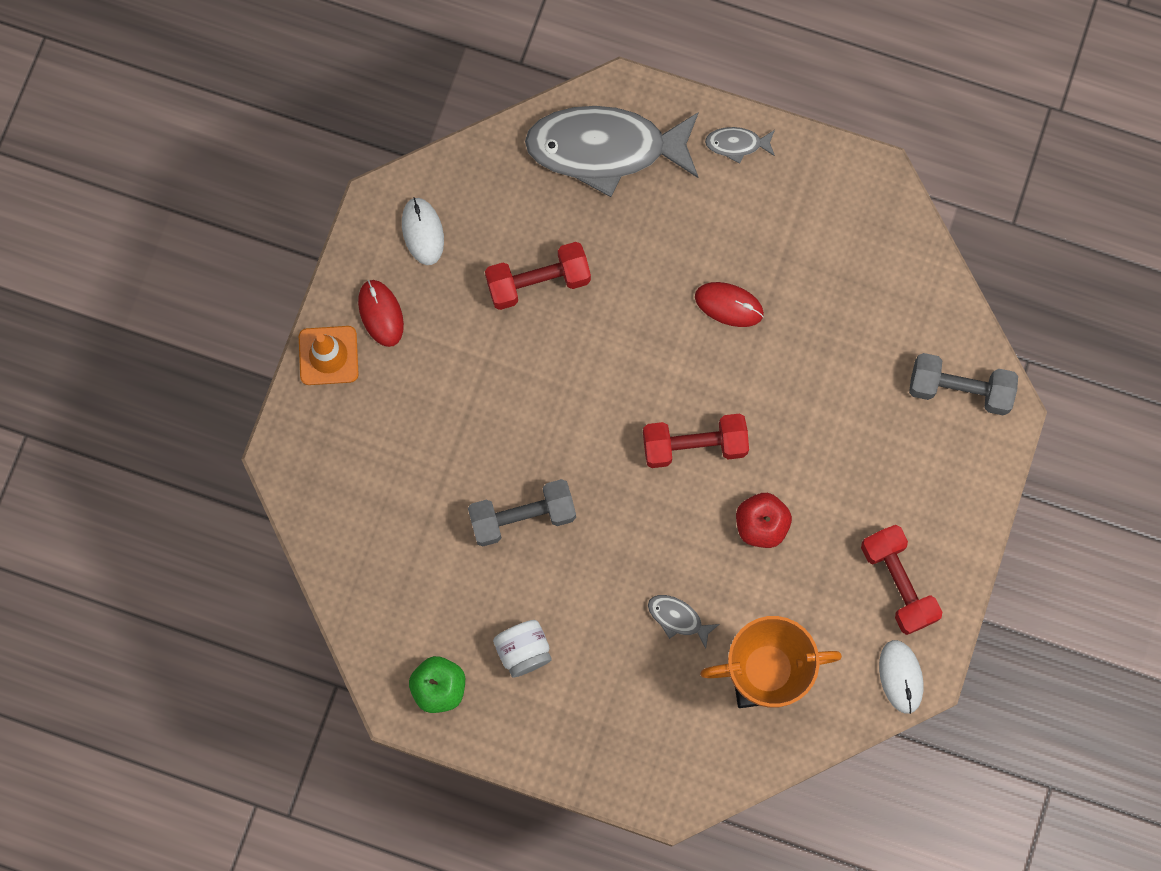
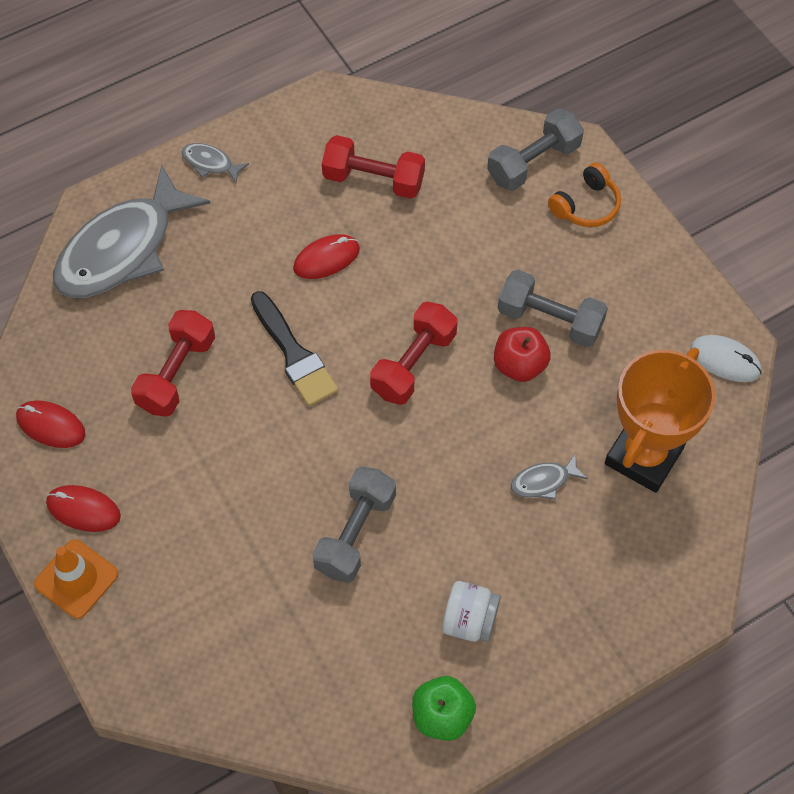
camera: 50 degrees left, 15 degrees down
white mouse [402,197,444,265] -> red mouse [16,400,85,448]
grey fish [705,127,775,164] -> grey fish turned 75 degrees clockwise [182,143,249,183]
red dumbbell [861,525,942,635] -> red dumbbell moved to [322,135,425,199]
none -> black brush [251,291,338,406]
none -> grey dumbbell [498,270,608,347]
none -> orange headphones [548,162,621,227]

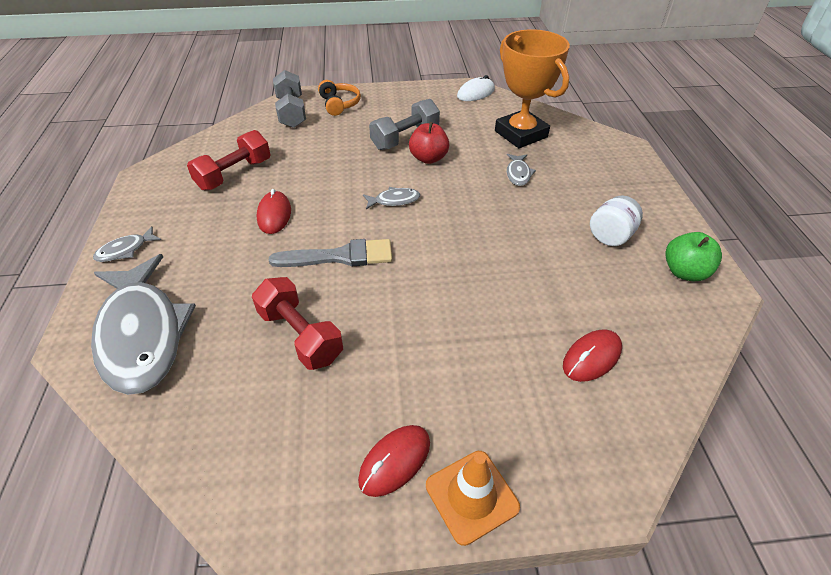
camera: 65 degrees left, 15 degrees down
red mouse [16,400,85,448] -> red mouse moved to [563,329,622,382]
black brush [251,291,338,406] -> grey brush [269,239,392,267]
grey dumbbell [312,467,396,583] -> none
red dumbbell [370,302,457,405] -> grey fish [363,187,420,209]

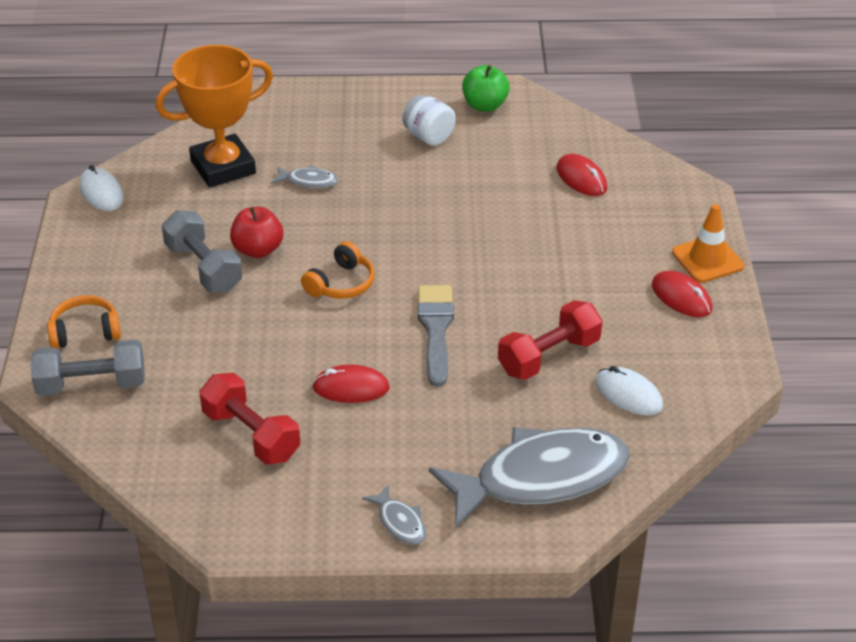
camera: 85 degrees left, 5 degrees down
grey fish [363,187,420,209] -> orange headphones [301,241,374,299]
none -> white mouse [595,366,663,415]

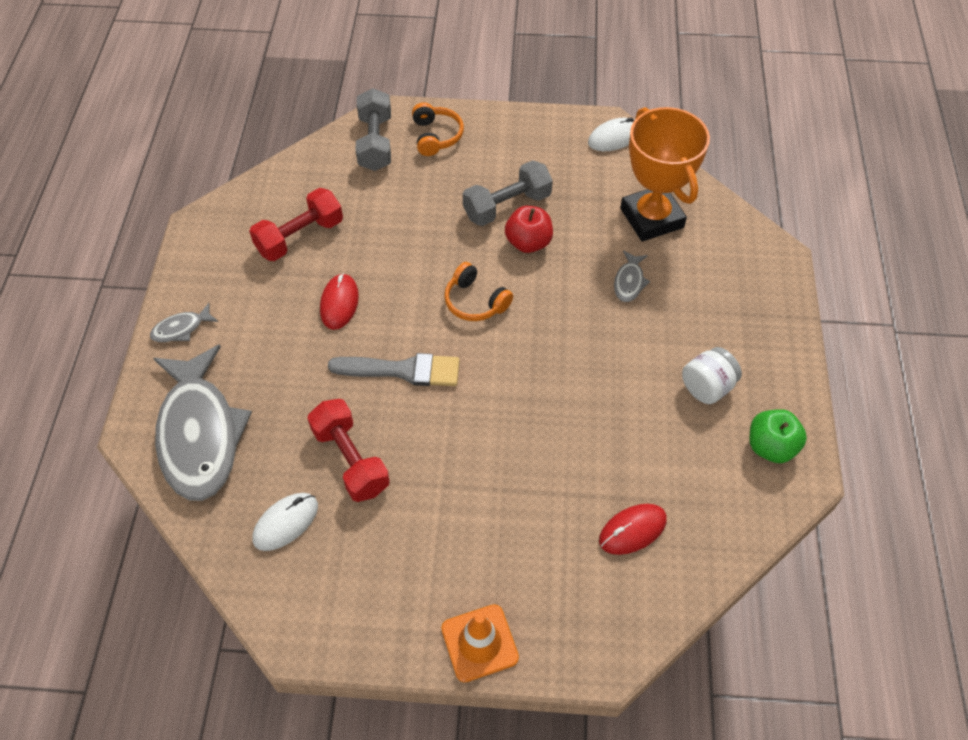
camera: 95 degrees right, 15 degrees up
red mouse [652,271,712,317] -> none

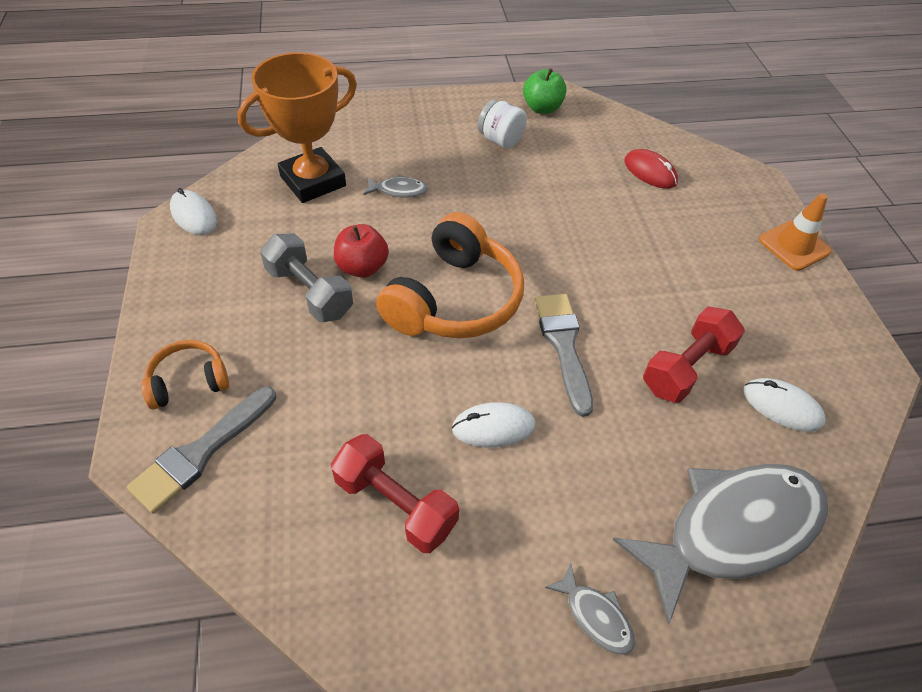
camera: 105 degrees left, 5 degrees down
red mouse [320,273,359,330] -> white mouse [452,402,536,448]
grey dumbbell [356,88,391,171] -> grey brush [127,387,276,514]
orange headphones [444,262,513,321] -> orange headphones [376,212,524,339], size x1.94

